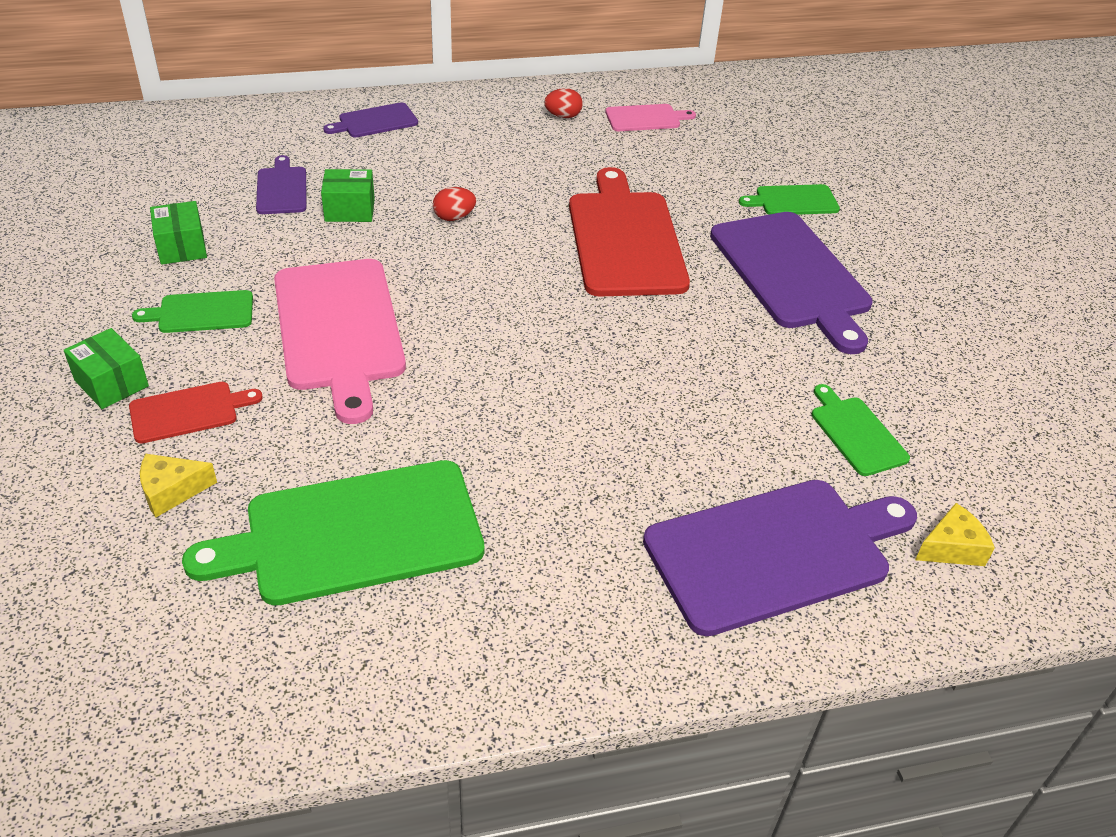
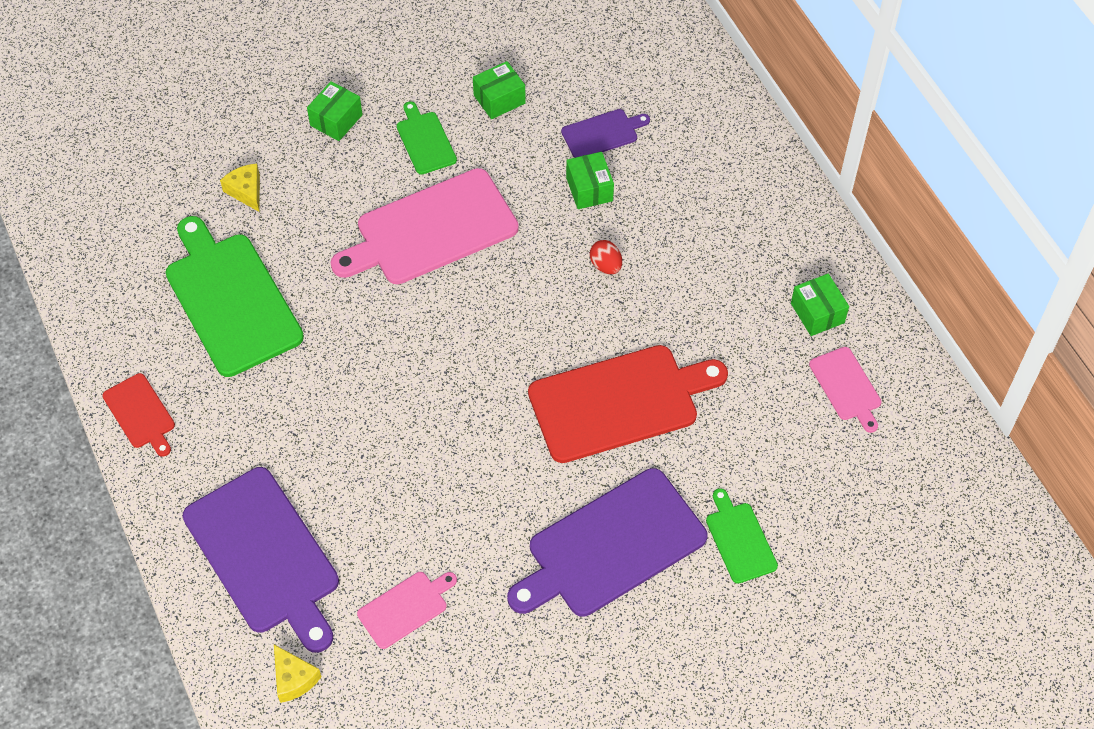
camera: 80 degrees right, 15 degrees up
red cutting board [129,382,263,444] -> red cutting board moved to [102,373,175,457]
purple cutting board [323,102,418,137] -> none
red egg [544,88,583,118] -> green box [791,274,849,336]
green cutting board [812,384,910,476] -> pink cutting board [357,572,457,649]

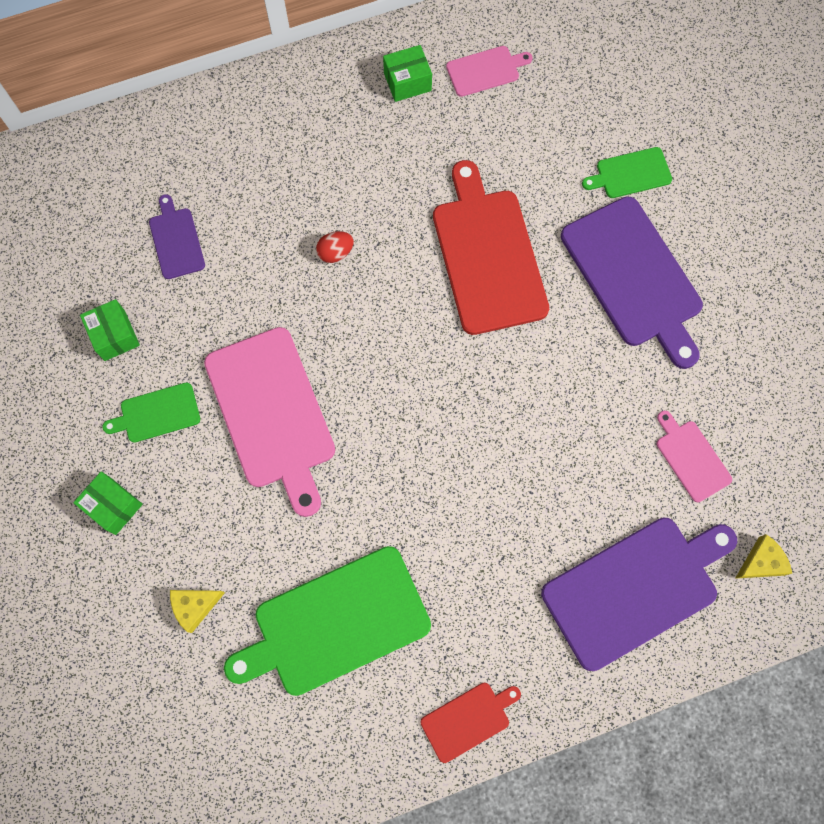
camera: 85 degrees left, 15 degrees up
green box [566,152,614,209] -> none

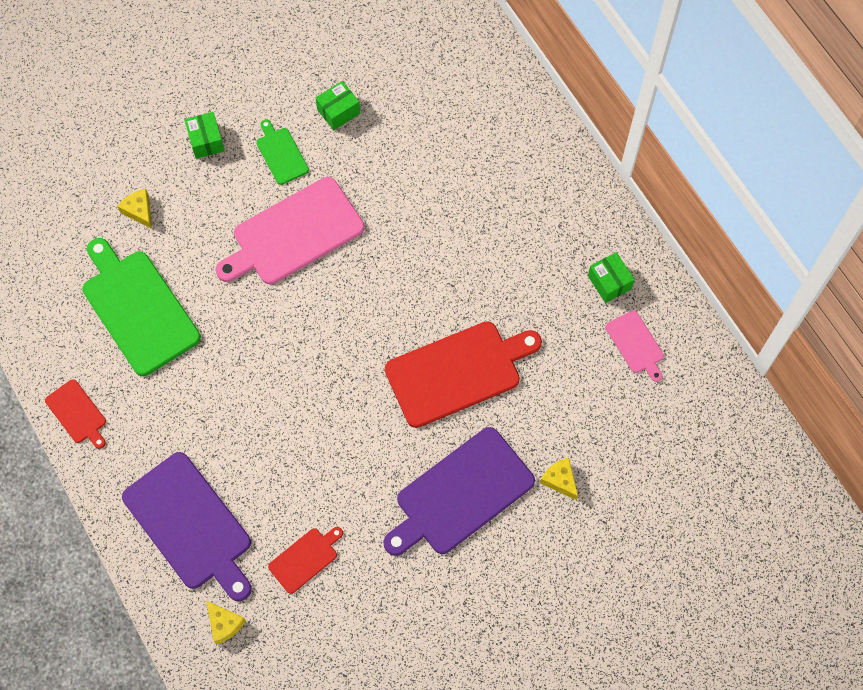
camera: 80 degrees right, 5 degrees down
green box [73,472,143,535] -> green box turned 45 degrees counterclockwise [184,112,225,159]
purple cutting board [149,194,205,279] -> none
red egg [316,231,354,263] -> none
green cutting board [582,147,672,198] -> yellow cheese [540,458,578,500]
pink cutting board [656,411,732,502] -> red cutting board [268,527,343,594]

